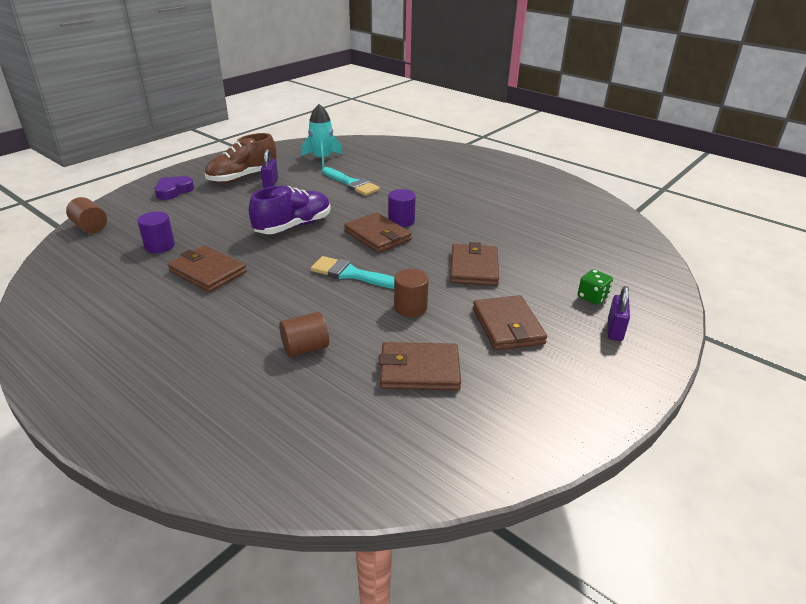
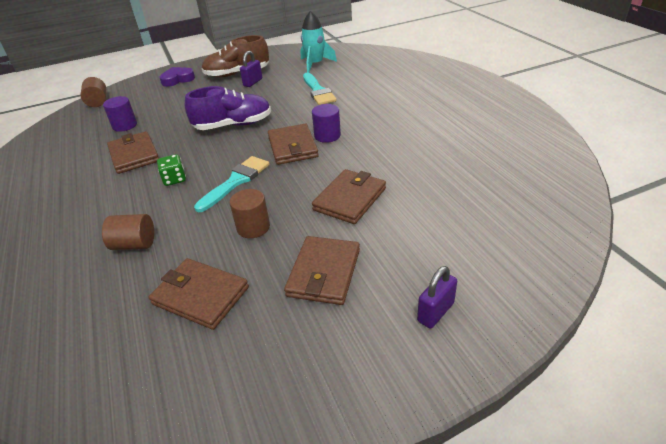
camera: 30 degrees right, 5 degrees up
turquoise brush [311,256,394,289] -> turquoise brush turned 75 degrees clockwise [194,156,270,212]
green dice [578,269,613,305] -> green dice moved to [157,154,186,186]

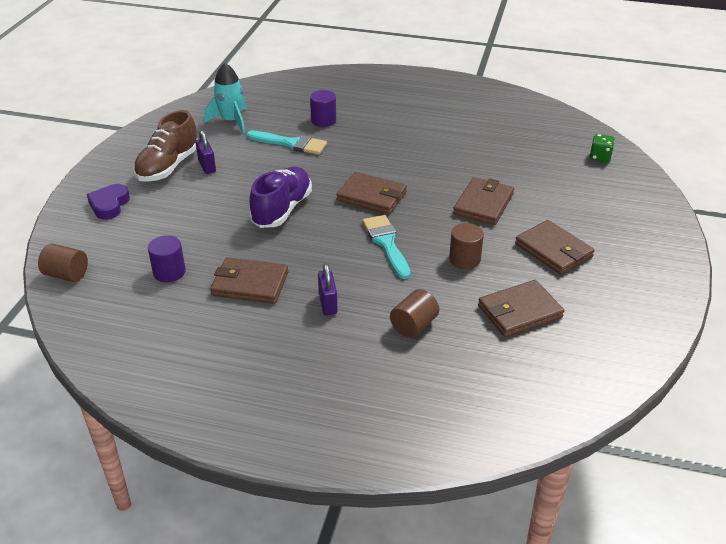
camera: 55 degrees left, 0 degrees up
green dice [157,154,186,186] -> green dice moved to [590,134,615,162]
purple cylinder [312,104,341,143] -> purple cylinder moved to [310,90,336,127]
brown wallet [312,169,386,224] -> brown wallet turned 45 degrees clockwise [453,177,514,225]
purple padlock [417,266,457,329] -> purple padlock moved to [318,263,337,315]

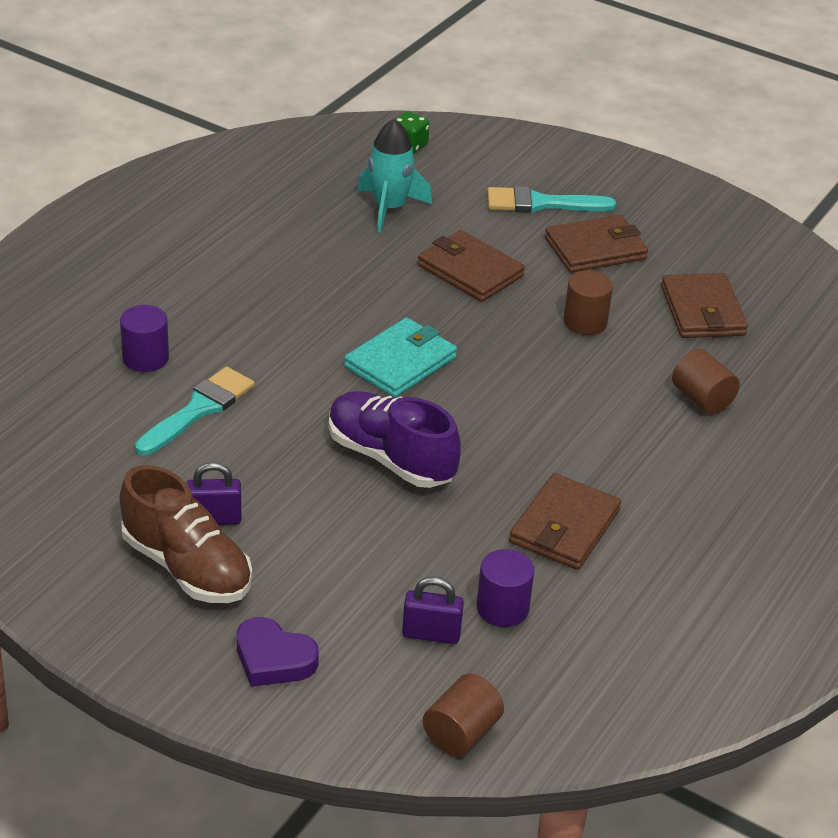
camera: 75 degrees left, 0 degrees up
turquoise rocket [204,63,247,133] -> turquoise rocket moved to [357,119,432,233]
purple padlock [318,263,337,315] -> purple padlock moved to [402,577,464,644]
brown wallet [336,172,407,214] -> turquoise wallet [344,317,457,398]
turquoise brush [363,215,411,279] -> turquoise brush moved to [487,186,616,213]

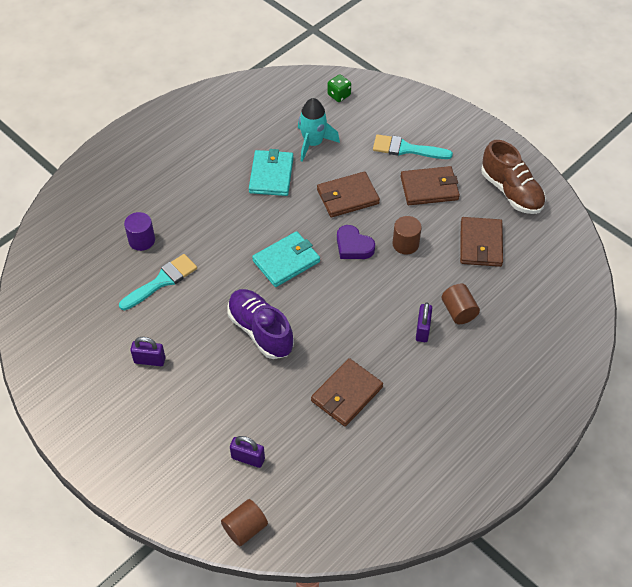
camera: 15 degrees right, 15 degrees up
brown shoe [120,465,252,603] -> brown shoe moved to [481,140,546,214]
purple heart [236,617,319,687] -> purple heart moved to [337,225,375,259]
brown wallet [418,230,525,302] -> brown wallet turned 75 degrees counterclockwise [317,171,380,218]
purple cylinder [476,549,534,627] -> none
none -> turquoise wallet [249,149,294,196]
none -> purple padlock [416,302,432,342]

